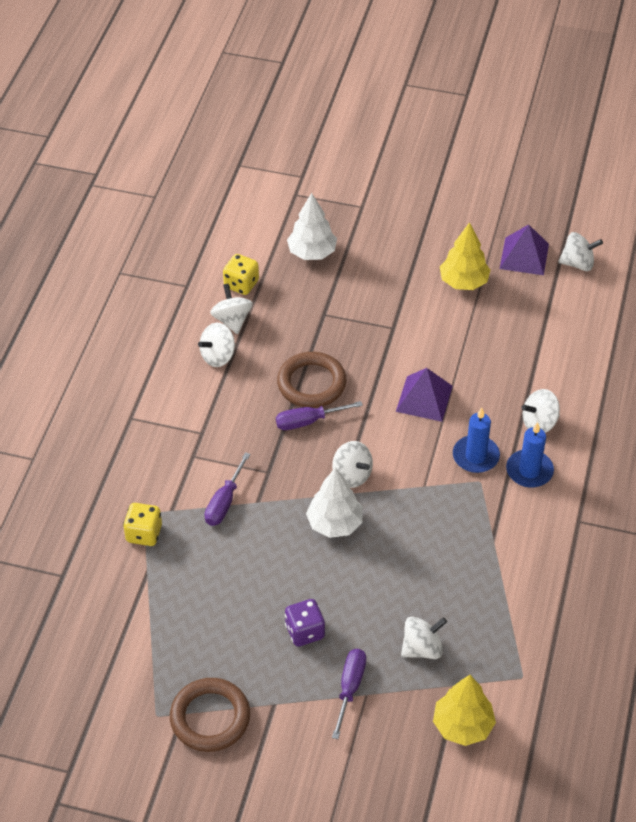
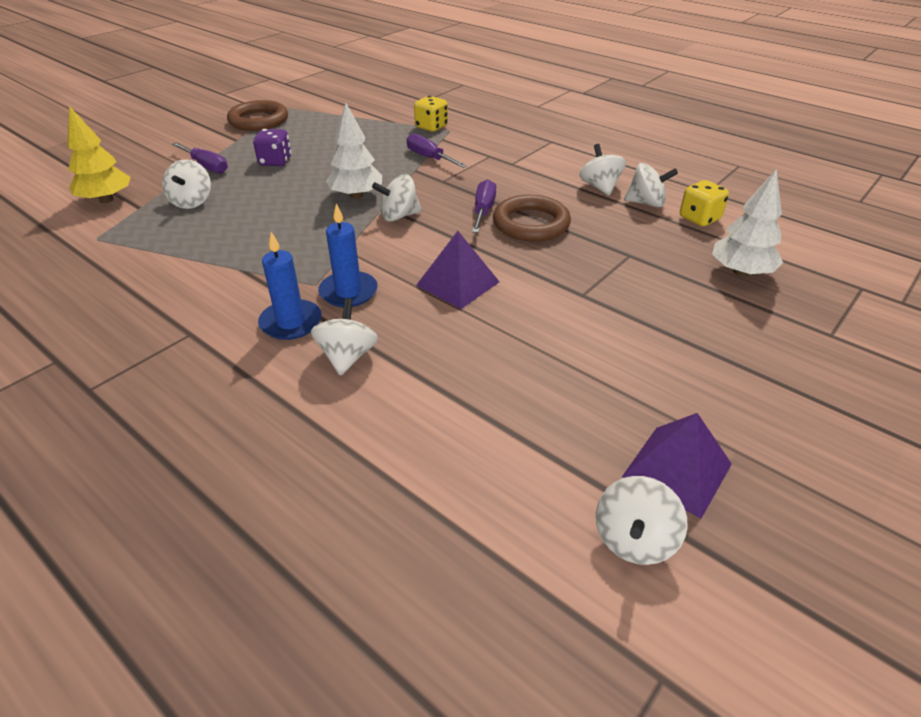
camera: 115 degrees right, 10 degrees down
yellow tree [440,222,491,290] -> none

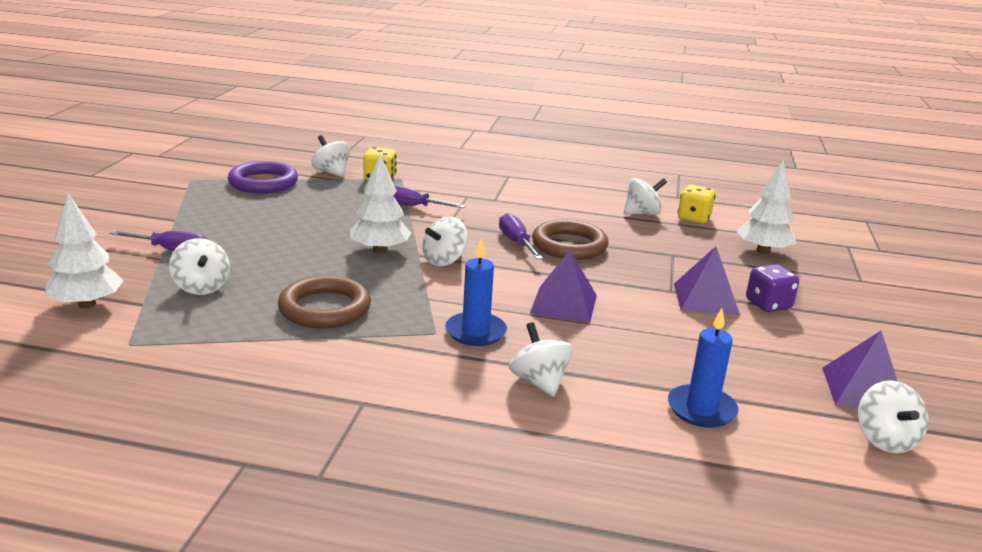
camera: 30 degrees left, 15 degrees down
yellow tree [67,106,131,203] -> white tree [45,193,124,308]
brown ring [227,100,288,131] -> brown ring moved to [278,276,371,329]
purple dice [253,129,291,166] -> purple dice moved to [746,264,799,312]
blue candle [258,232,322,340] -> blue candle moved to [668,308,738,428]
white spinning top [579,144,626,196] -> white spinning top moved to [311,135,350,177]
none -> purple ring [228,161,298,193]
none -> purple pyramid [674,246,740,315]

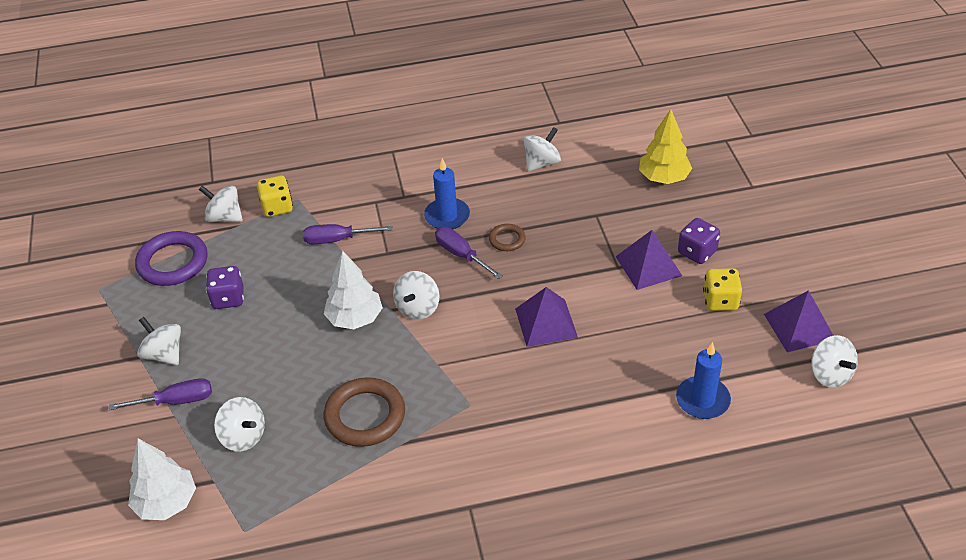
camera: 20 degrees left, 20 degrees up
blue candle [445,238,507,346] -> blue candle moved to [424,158,470,229]
white spinning top [509,322,573,397] -> white spinning top moved to [137,317,181,365]
brown ring [532,220,609,260] -> brown ring [489,224,526,251], size x0.52
yellow dice [678,185,716,223] -> yellow dice moved to [703,268,742,311]
white tree [737,161,796,254] -> yellow tree [639,109,692,184]
none -> purple dice [206,266,244,309]

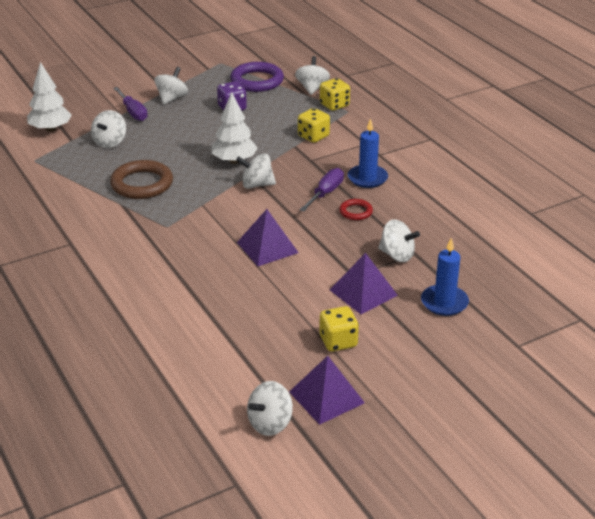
camera: 70 degrees right, 10 degrees down
purple screwdriver [303,224,393,244] -> yellow dice [298,108,330,143]
brown ring [489,224,526,251] -> red ring [339,199,373,220]
white spinning top [524,127,561,172] -> white spinning top moved to [378,219,420,262]
yellow tree [639,109,692,184] -> none
blue candle [676,342,731,419] -> blue candle moved to [421,238,469,316]
purple dice [678,218,720,264] -> none

